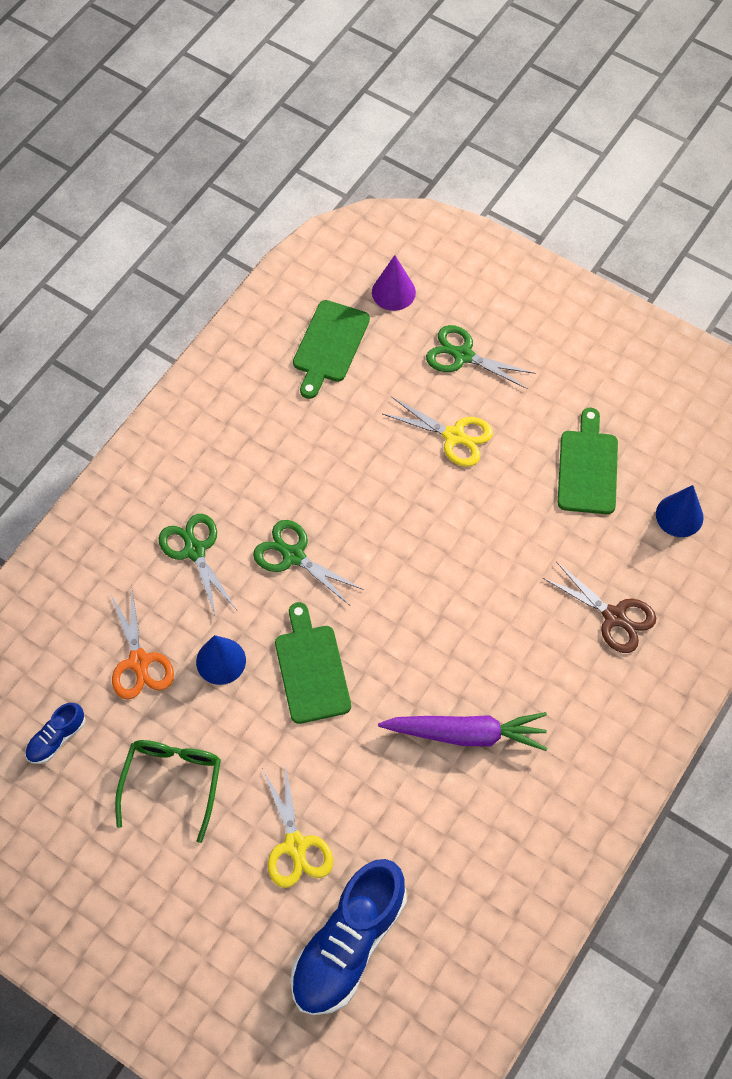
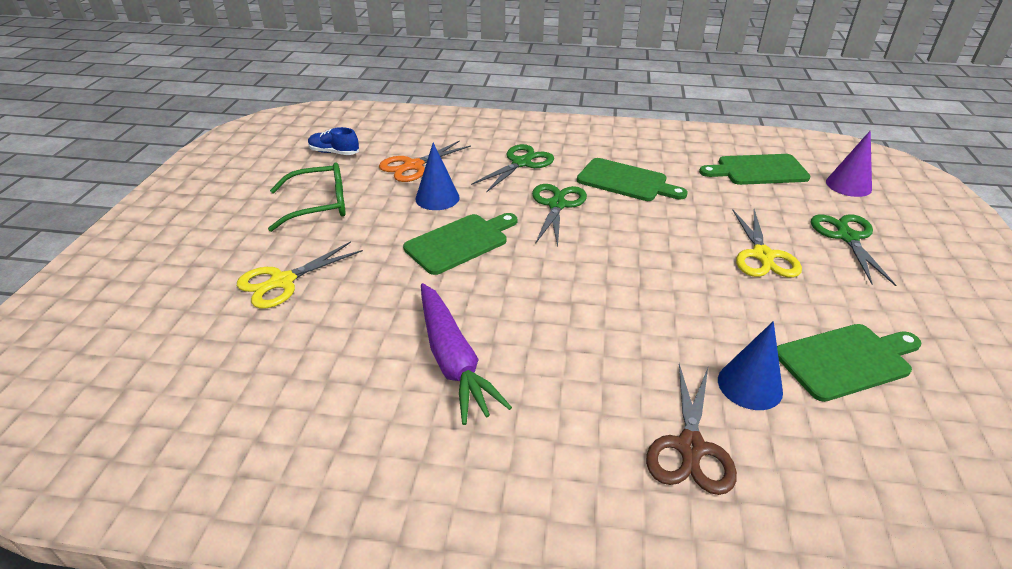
camera: 65 degrees right, 25 degrees down
blue shoe [290,859,407,1015] -> none
blue cone [656,485,704,537] -> blue cone moved to [718,321,783,410]
none -> green cutting board [577,158,688,201]

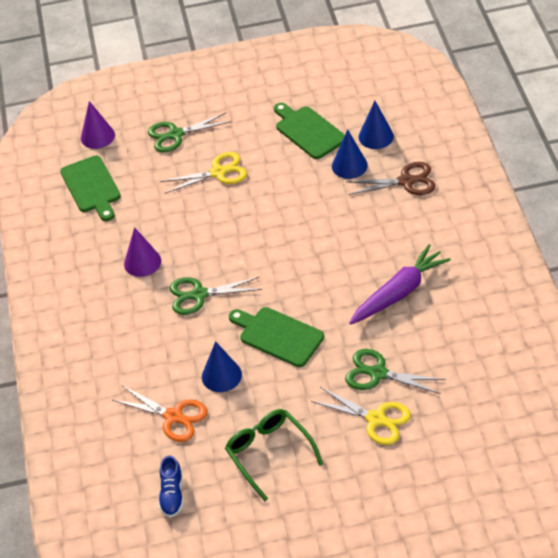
camera: 105 degrees left, 10 degrees up
green scissors [471,144,554,193] -> green scissors moved to [345,349,446,394]
green cutting board [577,158,688,201] -> purple cone [124,227,161,277]
none -> blue cone [359,101,394,149]

